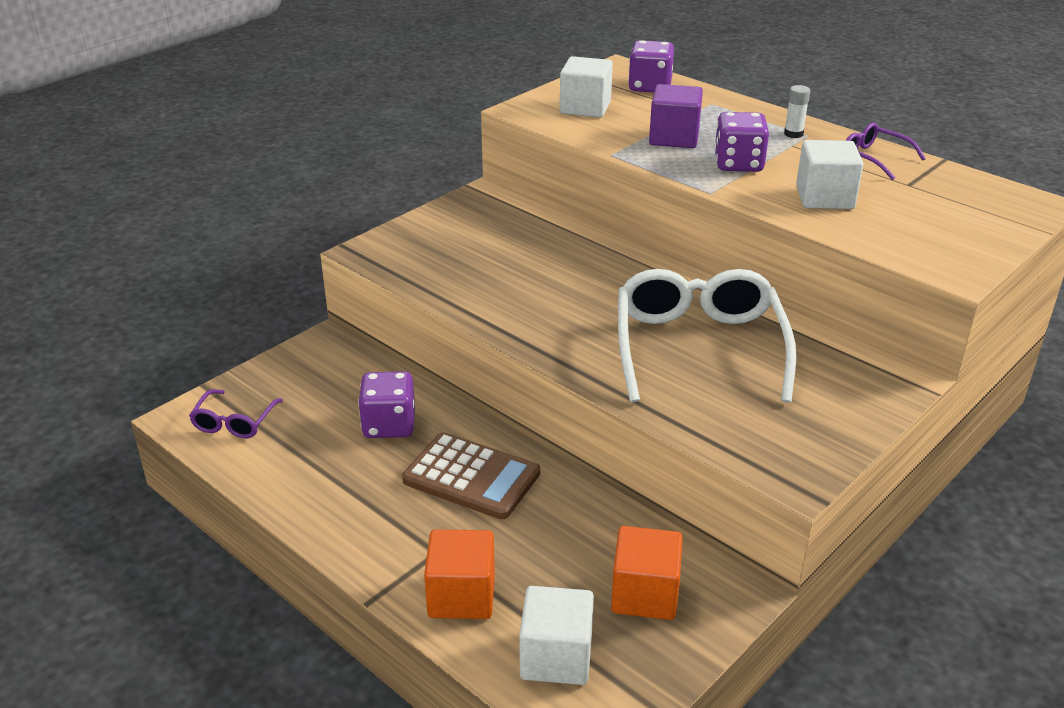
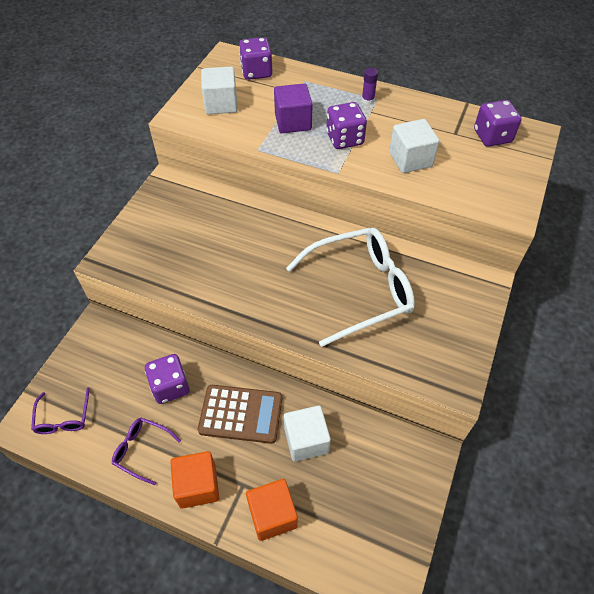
camera: 20 degrees left, 20 degrees up
white cube [519,586,594,685] -> white cube moved to [284,405,331,462]
orange cube [611,526,683,620] -> orange cube moved to [170,451,219,509]
white glasses [618,269,796,403] -> white glasses turned 90 degrees clockwise [286,228,415,347]
white glue stick [784,85,810,138] -> purple glue stick [362,68,378,104]
purple glasses [846,123,926,180] -> purple glasses moved to [112,418,181,485]
none -> purple dice [474,100,522,147]

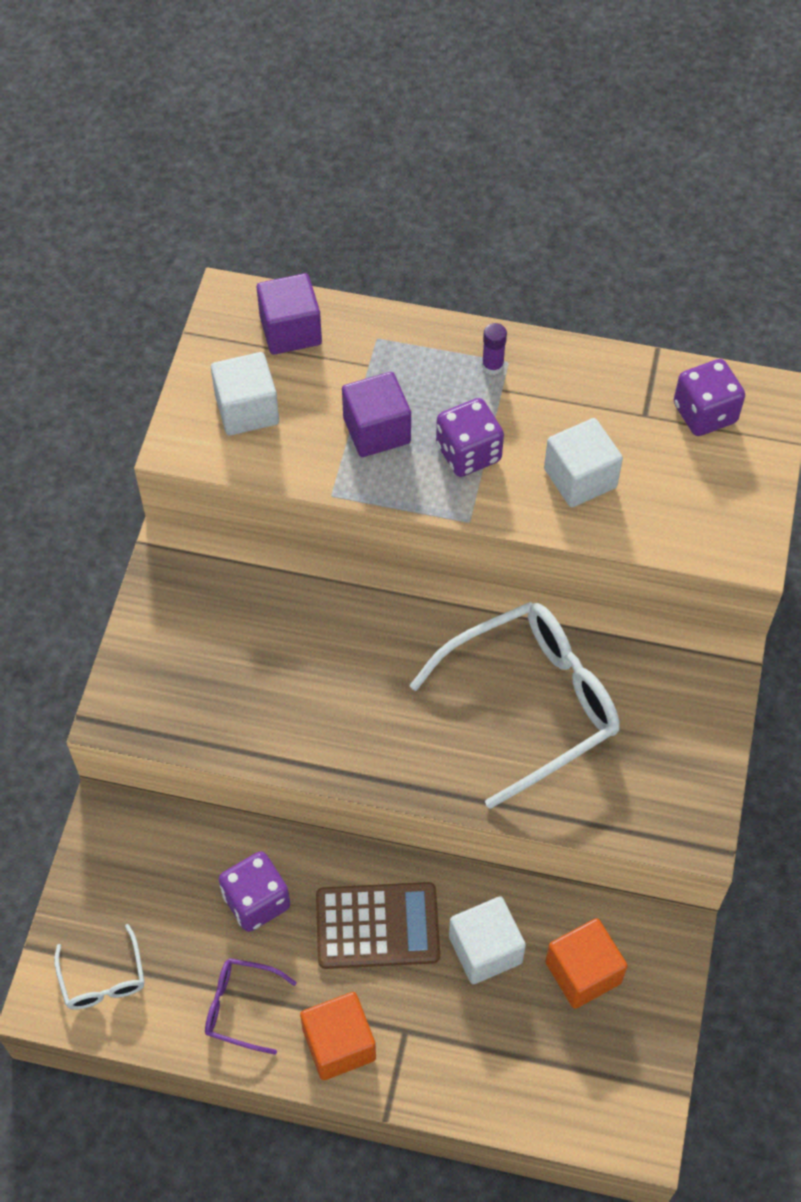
camera: 10 degrees left, 5 degrees up
purple glasses [31,387,90,434] -> white glasses [54,924,145,1010]
purple dice [239,37,272,80] -> purple cube [256,273,322,355]
orange cube [246,479,298,541] -> orange cube moved to [545,918,628,1009]

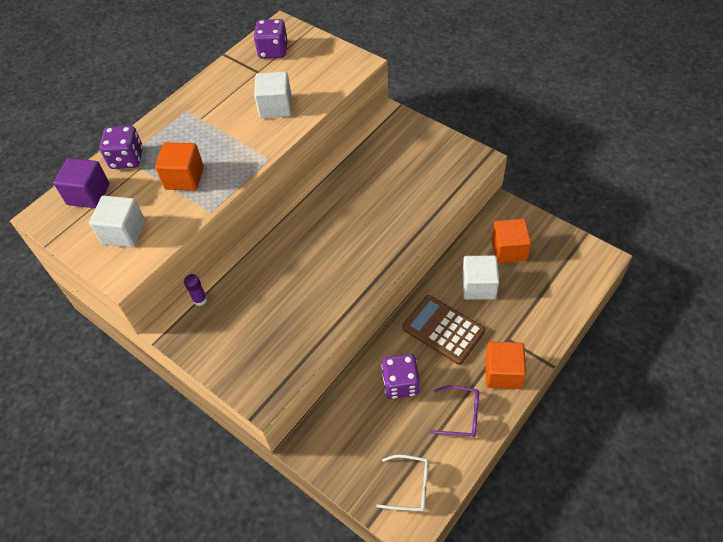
camera: 60 degrees left, 5 degrees down
purple glasses [205,958,297,1055] -> purple glasses turned 120 degrees counterclockwise [429,385,479,437]
brown calculator [316,882,440,969] -> brown calculator turned 75 degrees counterclockwise [402,295,485,365]
purple cube [342,372,411,457] -> orange cube [155,142,204,191]
white glasses [410,602,620,809] -> none
purple dice [436,398,504,477] -> purple dice moved to [99,126,143,169]
purple glue stick [482,323,507,375] -> purple glue stick moved to [184,274,207,306]

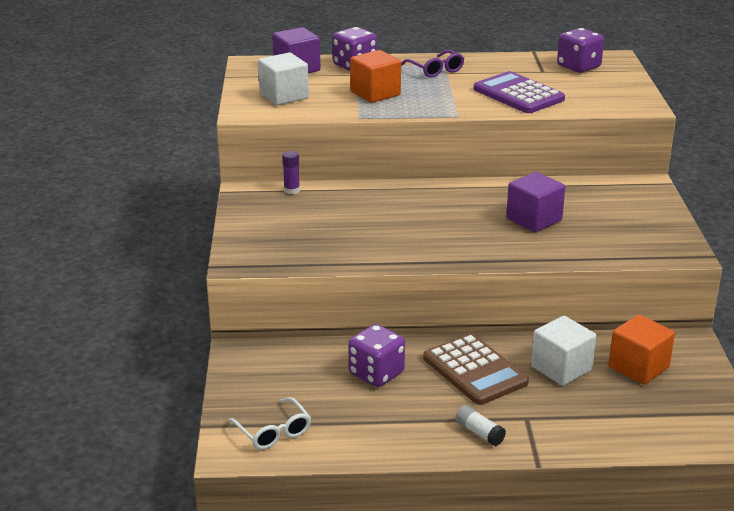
camera: 45 degrees right, 25 degrees down
white cube [254,72,292,118] -> purple calculator [474,71,565,113]
brown calculator [402,295,485,365] -> brown calculator turned 150 degrees clockwise [423,333,529,405]
purple glasses [429,385,479,437] -> purple glasses moved to [401,50,464,78]
orange cube [485,342,526,389] -> white glue stick [455,405,506,446]
none -> purple cube [506,172,565,232]

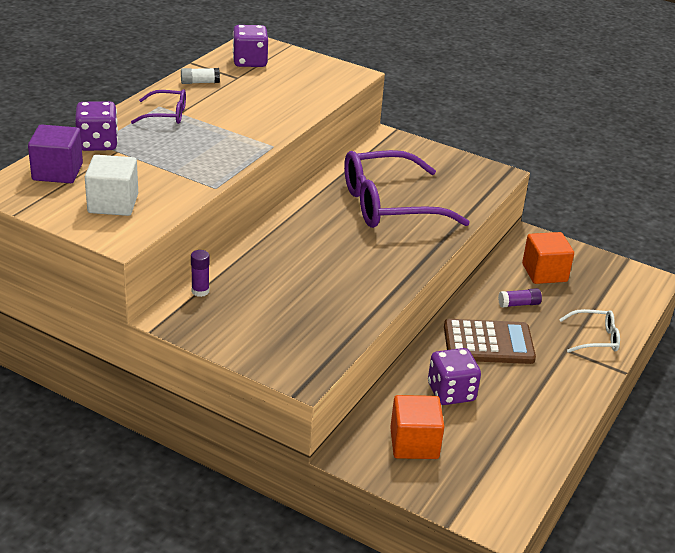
camera: 60 degrees left, 5 degrees up
white glasses [228,397,311,450] -> white glasses moved to [559,309,620,353]
orange cube [350,50,401,103] -> orange cube moved to [390,395,444,459]
white glue stick [455,405,506,446] -> white glue stick moved to [181,68,220,84]
purple calculator [474,71,565,113] -> none
purple cube [506,172,565,232] -> purple glasses [344,150,470,228]
white cube [531,316,596,386] -> purple glue stick [498,288,542,308]

